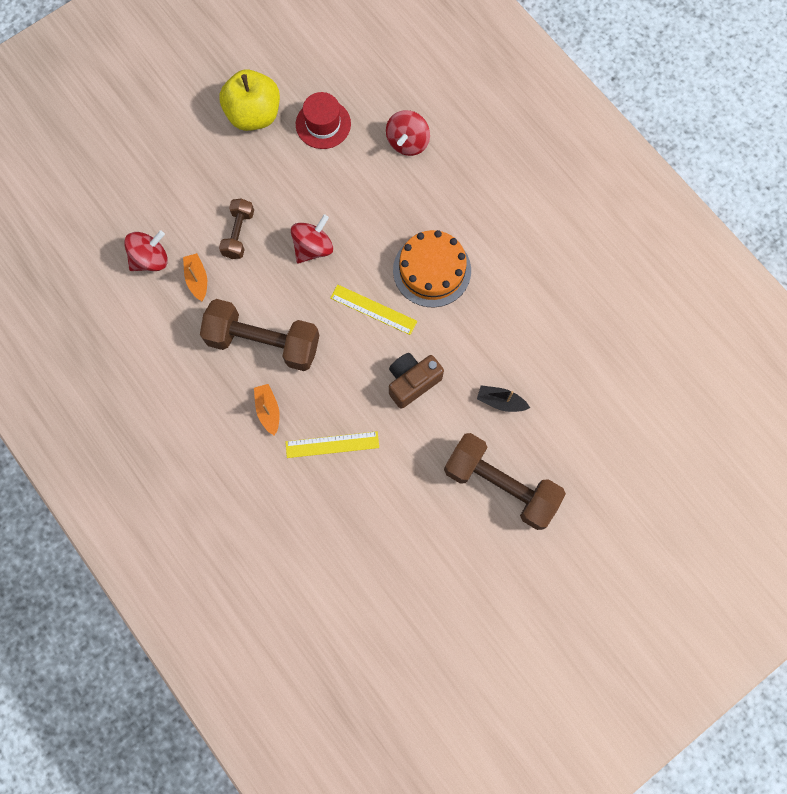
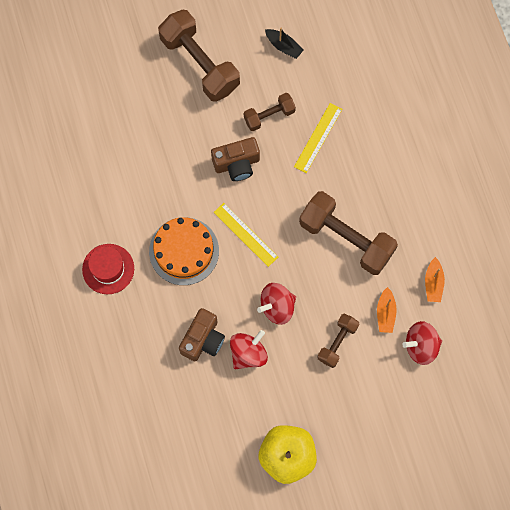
camera: 160 degrees left, 0 degrees up
orange boat [254,384,280,436] -> orange boat moved to [425,257,445,302]
yellow ruler [285,431,379,458] -> yellow ruler turned 75 degrees counterclockwise [294,103,342,173]
red hat [296,92,351,149] -> red hat moved to [82,244,134,294]
red spinning top [386,110,430,156] -> red spinning top moved to [230,330,268,369]
black boat [477,385,530,412] -> black boat moved to [265,27,304,59]
none -> brown camera [179,308,225,361]
none -> brown dumbbell [244,93,296,131]

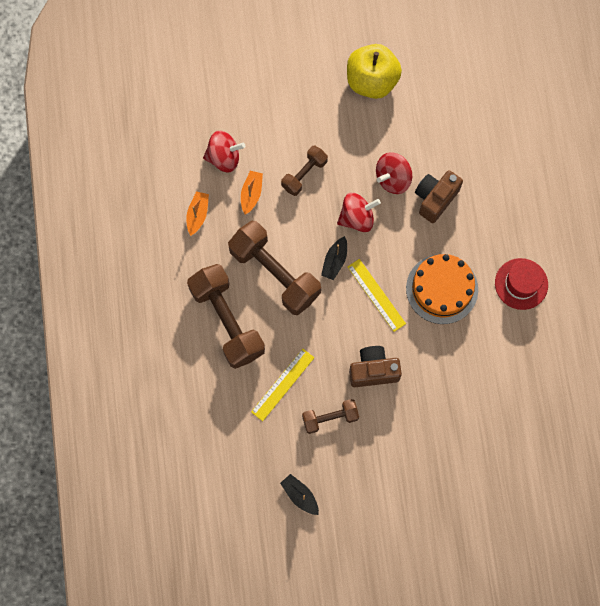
camera: 170 degrees left, 0 degrees up
brown dumbbell [158,10,240,102] -> brown dumbbell moved to [187,264,265,369]
none -> black boat [321,236,347,280]

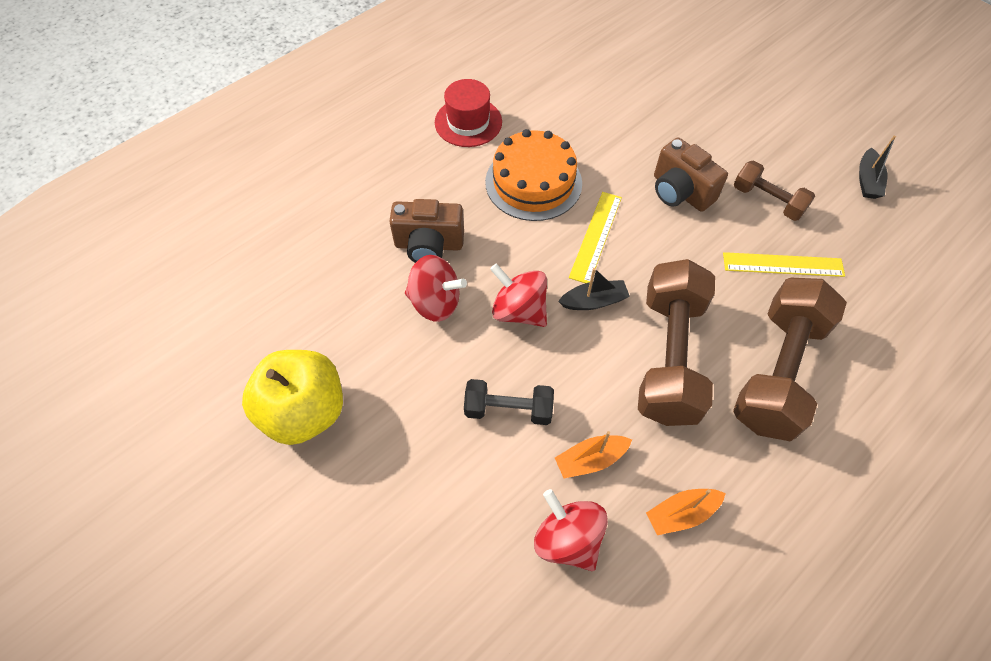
camera: 125 degrees left, 15 degrees down
brown dumbbell [281,146,328,196] -> black dumbbell [464,379,554,425]

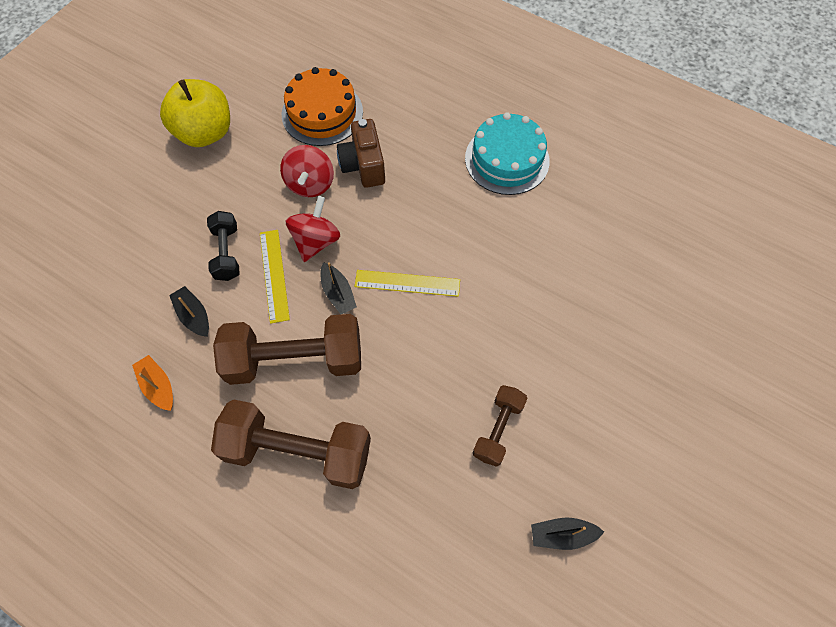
camera: 75 degrees right, 5 degrees up
red hat [435,79,502,147] -> turquoise cake [465,112,550,195]
orange cake [485,129,582,221] -> orange cake moved to [282,67,363,146]
red spinning top [534,489,608,571] -> none
orange boat [555,431,632,478] -> black boat [169,286,209,337]
brown camera [654,138,728,212] -> none
yellow ruler [723,252,845,277] -> yellow ruler moved to [260,230,290,324]

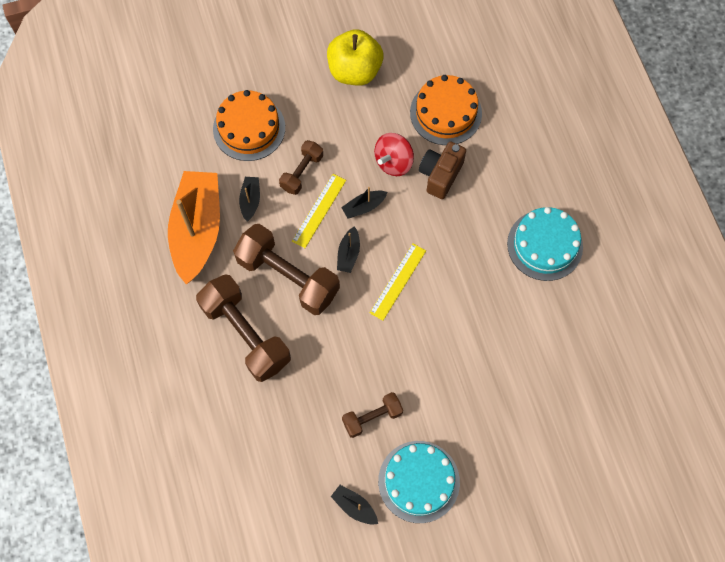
camera: 40 degrees right, 5 degrees up
orange boat [132,355,173,411] -> orange boat [168,171,220,284], size x2.43
black dumbbell [207,211,240,281] -> brown dumbbell [279,140,323,195]
red spinning top [286,196,340,262] -> black boat [341,187,387,218]
yellow ruler [354,270,460,297] -> yellow ruler turned 75 degrees clockwise [370,244,426,321]
none -> orange cake [213,90,285,161]
none -> turquoise cake [378,441,460,523]

